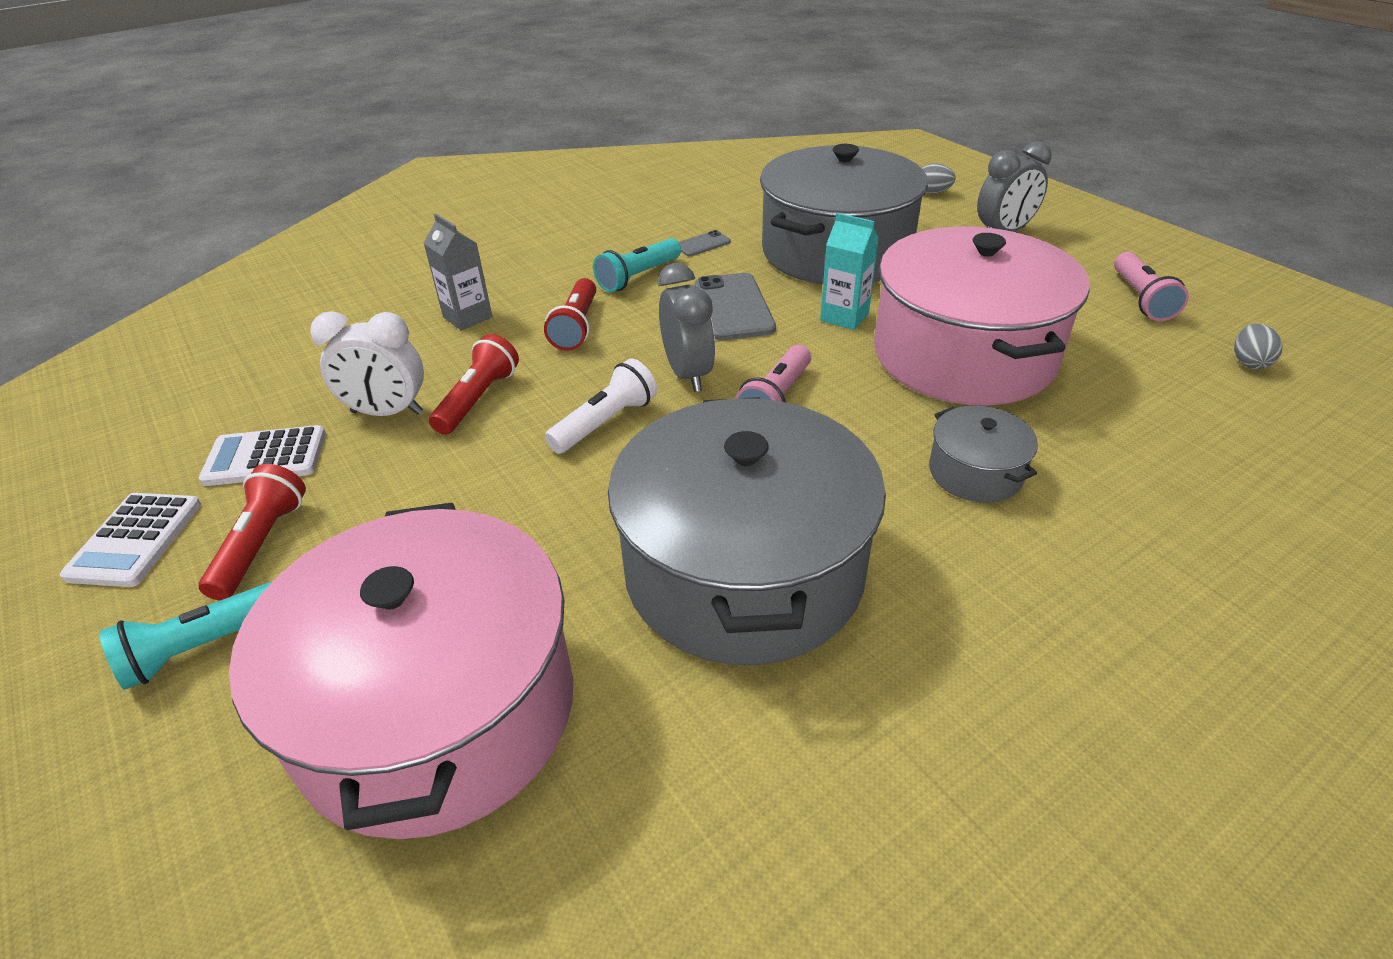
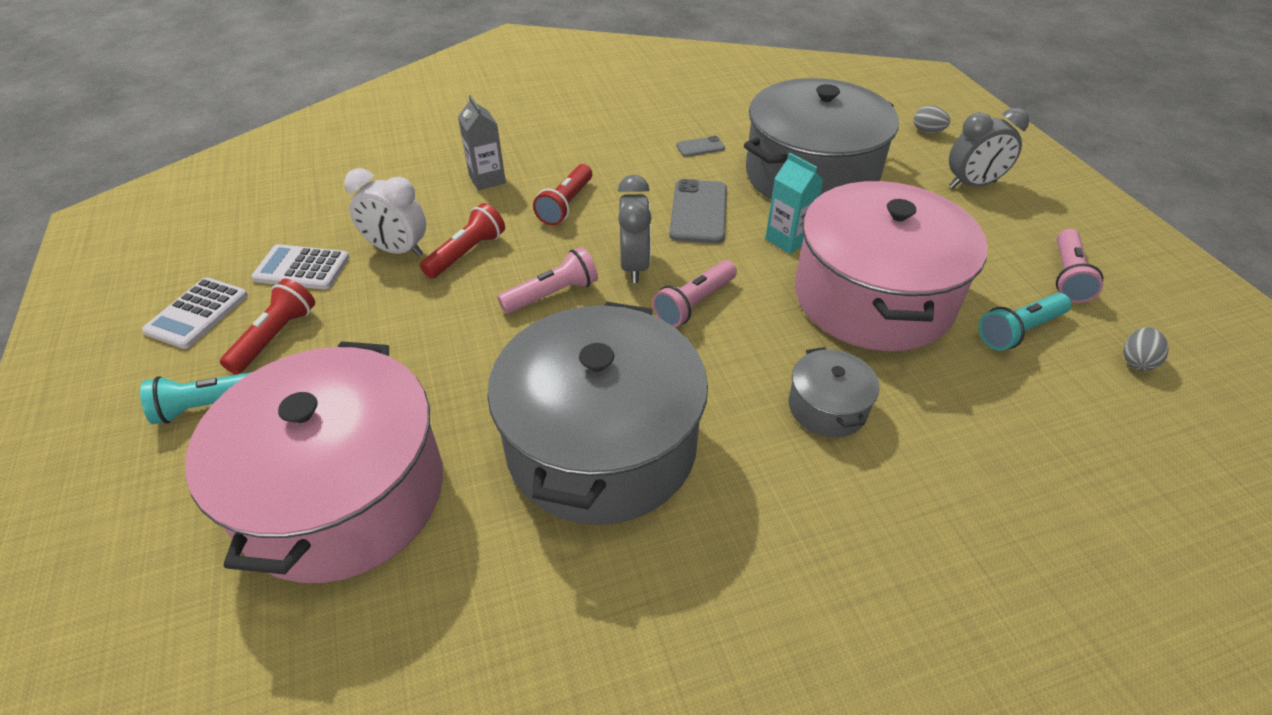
camera: 15 degrees right, 5 degrees up
white flashlight [545,358,657,454] -> pink flashlight [497,247,598,314]
turquoise flashlight [593,238,681,292] -> turquoise flashlight moved to [979,293,1071,351]

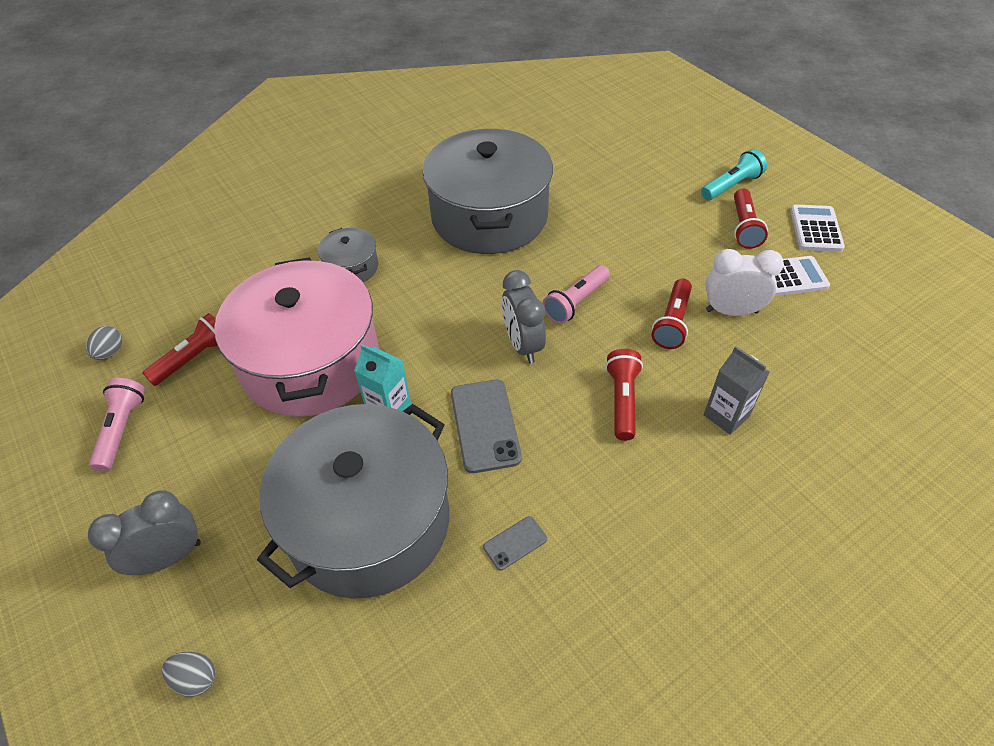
camera: 165 degrees right, 5 degrees up
pink pot [185,341,443,583] -> none
pink flashlight [652,260,737,327] -> none
turquoise flashlight [979,293,1071,351] -> red flashlight [142,313,217,386]

